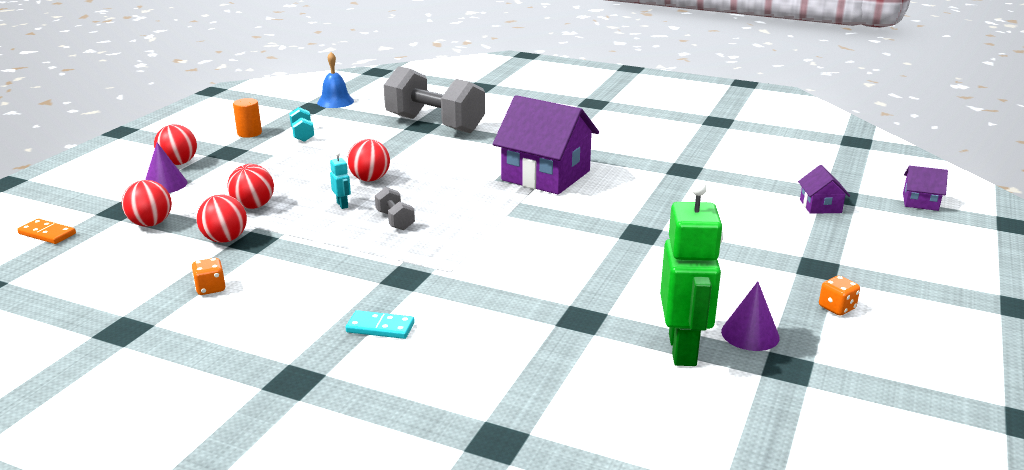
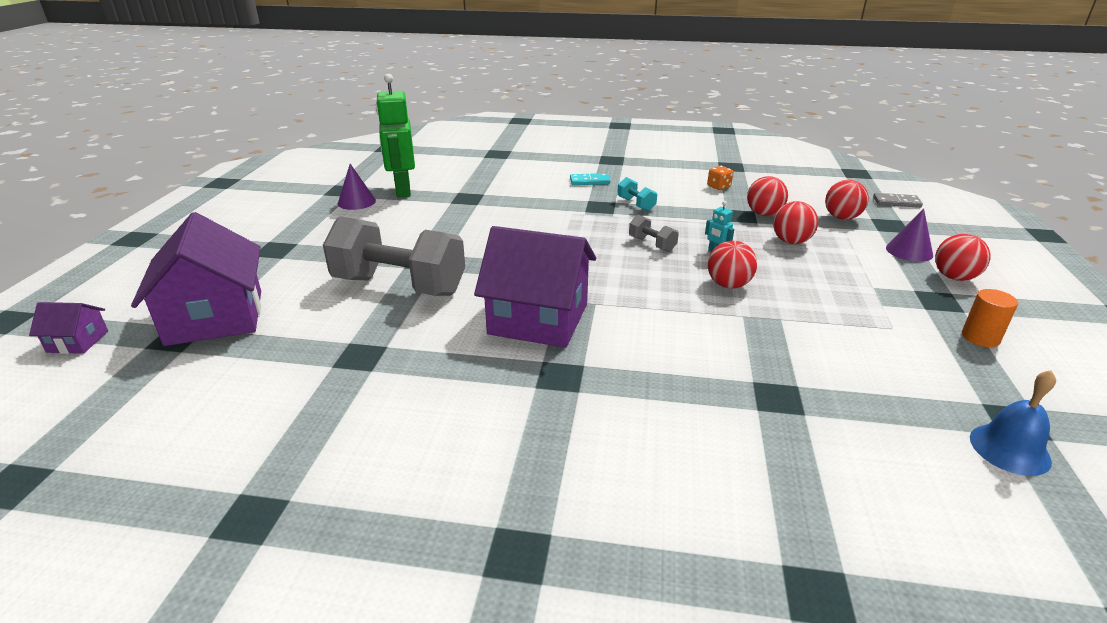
camera: 165 degrees right, 5 degrees up
orange domino [17,219,76,244] -> grey domino [873,193,923,208]
turquoise dumbbell [289,107,314,142] -> turquoise dumbbell moved to [617,177,657,211]
grey dumbbell [383,66,485,133] -> grey dumbbell moved to [323,216,465,296]
purple house [798,165,850,214] -> purple house [131,212,261,346], size x2.20
orange dice [819,276,860,315] -> none

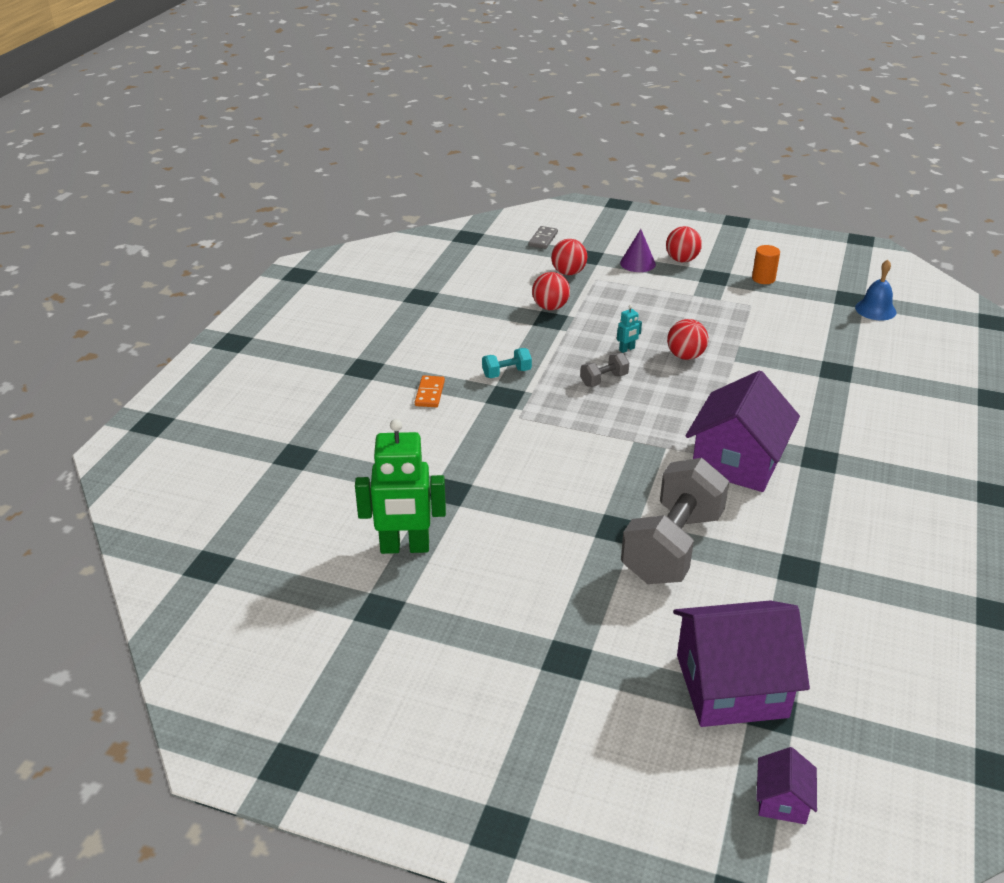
camera: 80 degrees left, 5 degrees up
purple cone [338,164,376,210] -> none
turquoise domino [570,173,610,185] -> orange domino [415,375,445,407]
orange dice [707,166,733,190] -> none
red ball [773,201,818,244] -> none

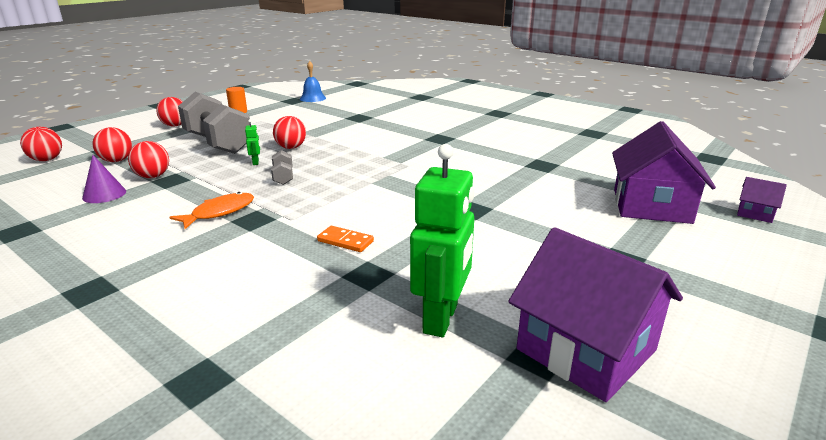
camera: 70 degrees left, 10 degrees down
orange domino [415,375,445,407] -> orange domino moved to [317,226,374,252]
turquoise dumbbell [482,348,532,378] -> orange fish [169,192,254,229]
grey domino [529,226,558,249] -> red ball [20,127,62,161]
turquoise robot [617,305,642,353] -> green robot [245,119,260,165]
purple cone [620,229,656,272] -> purple cone moved to [82,155,126,203]
grey dumbbell [621,458,729,584] -> grey dumbbell moved to [178,92,250,154]
purple house [686,370,800,492] -> purple house moved to [508,227,683,402]

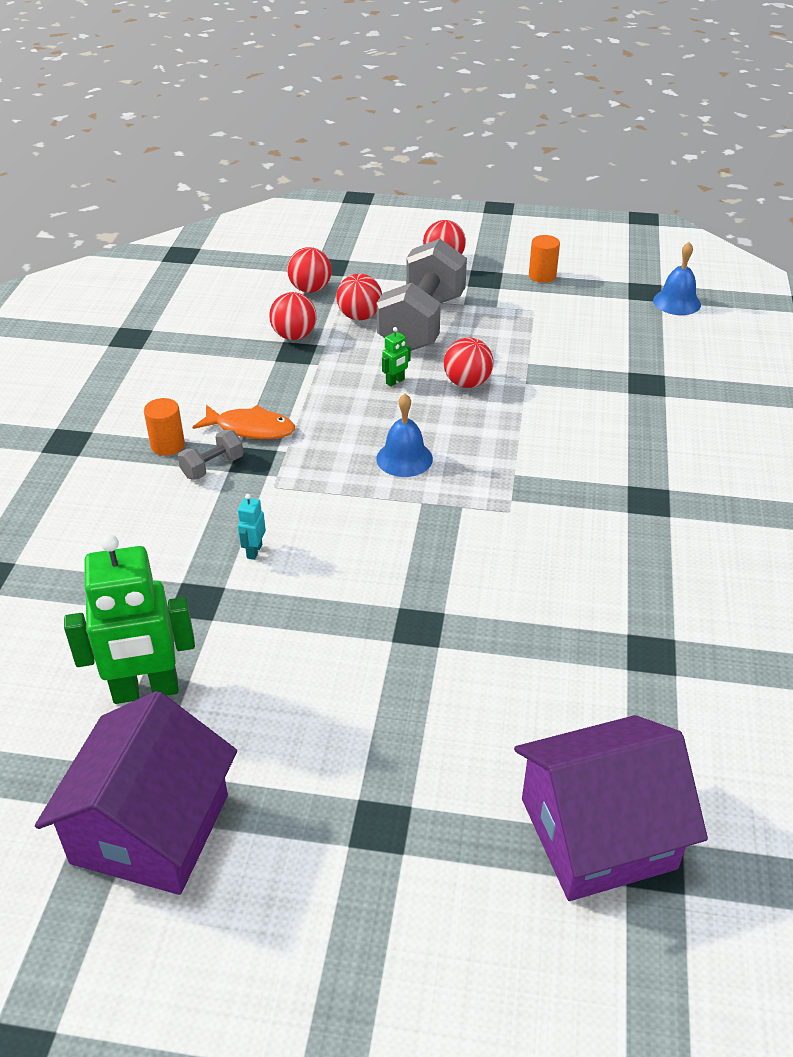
camera: 60 degrees right, 15 degrees up
red ball [20,127,62,161] -> red ball moved to [337,274,382,320]
purple cone [82,155,126,203] -> none
grey dumbbell [271,150,293,185] -> grey dumbbell moved to [178,430,243,480]
orange domino [317,226,374,252] -> turquoise robot [238,494,266,560]
purple house [737,177,787,223] -> none
none -> orange cylinder [144,398,185,456]
none -> blue bell [376,394,433,477]

